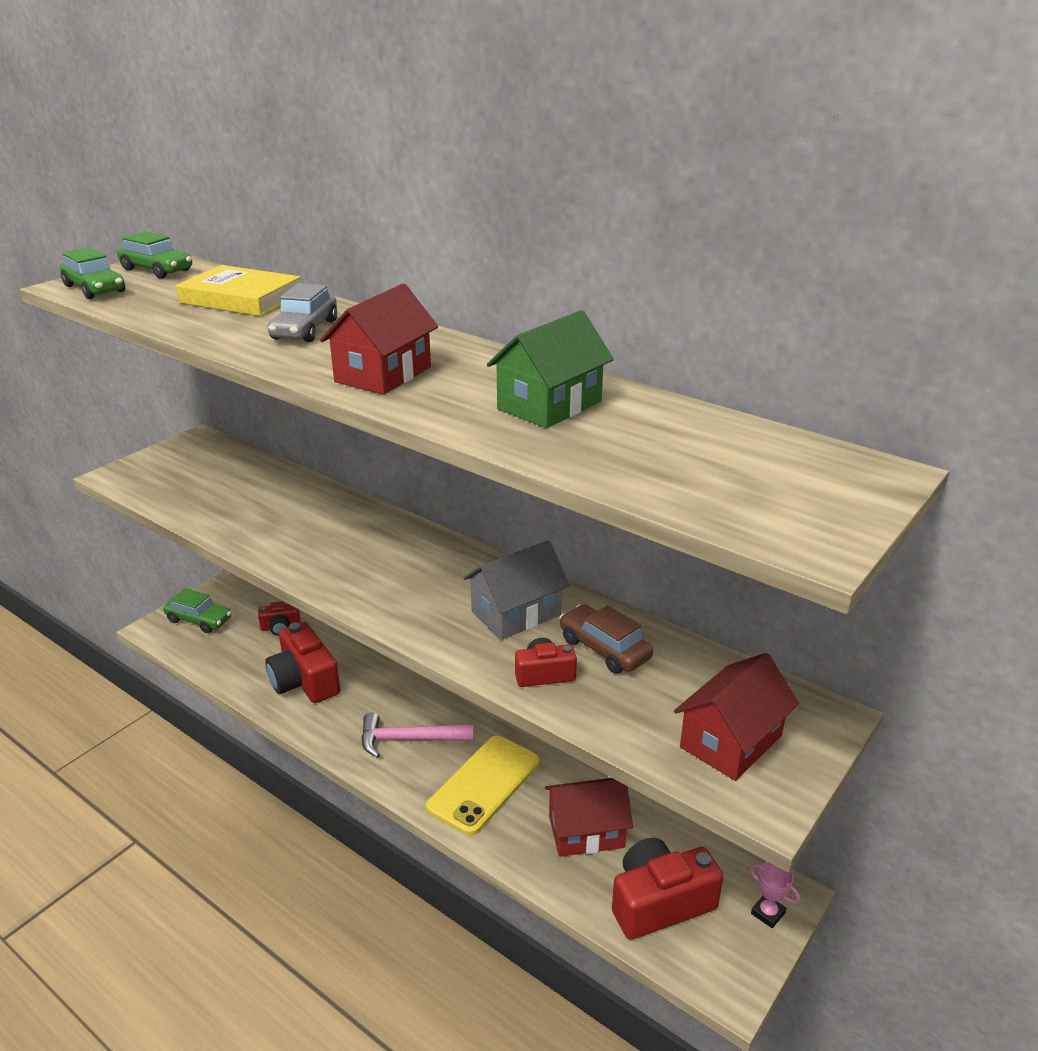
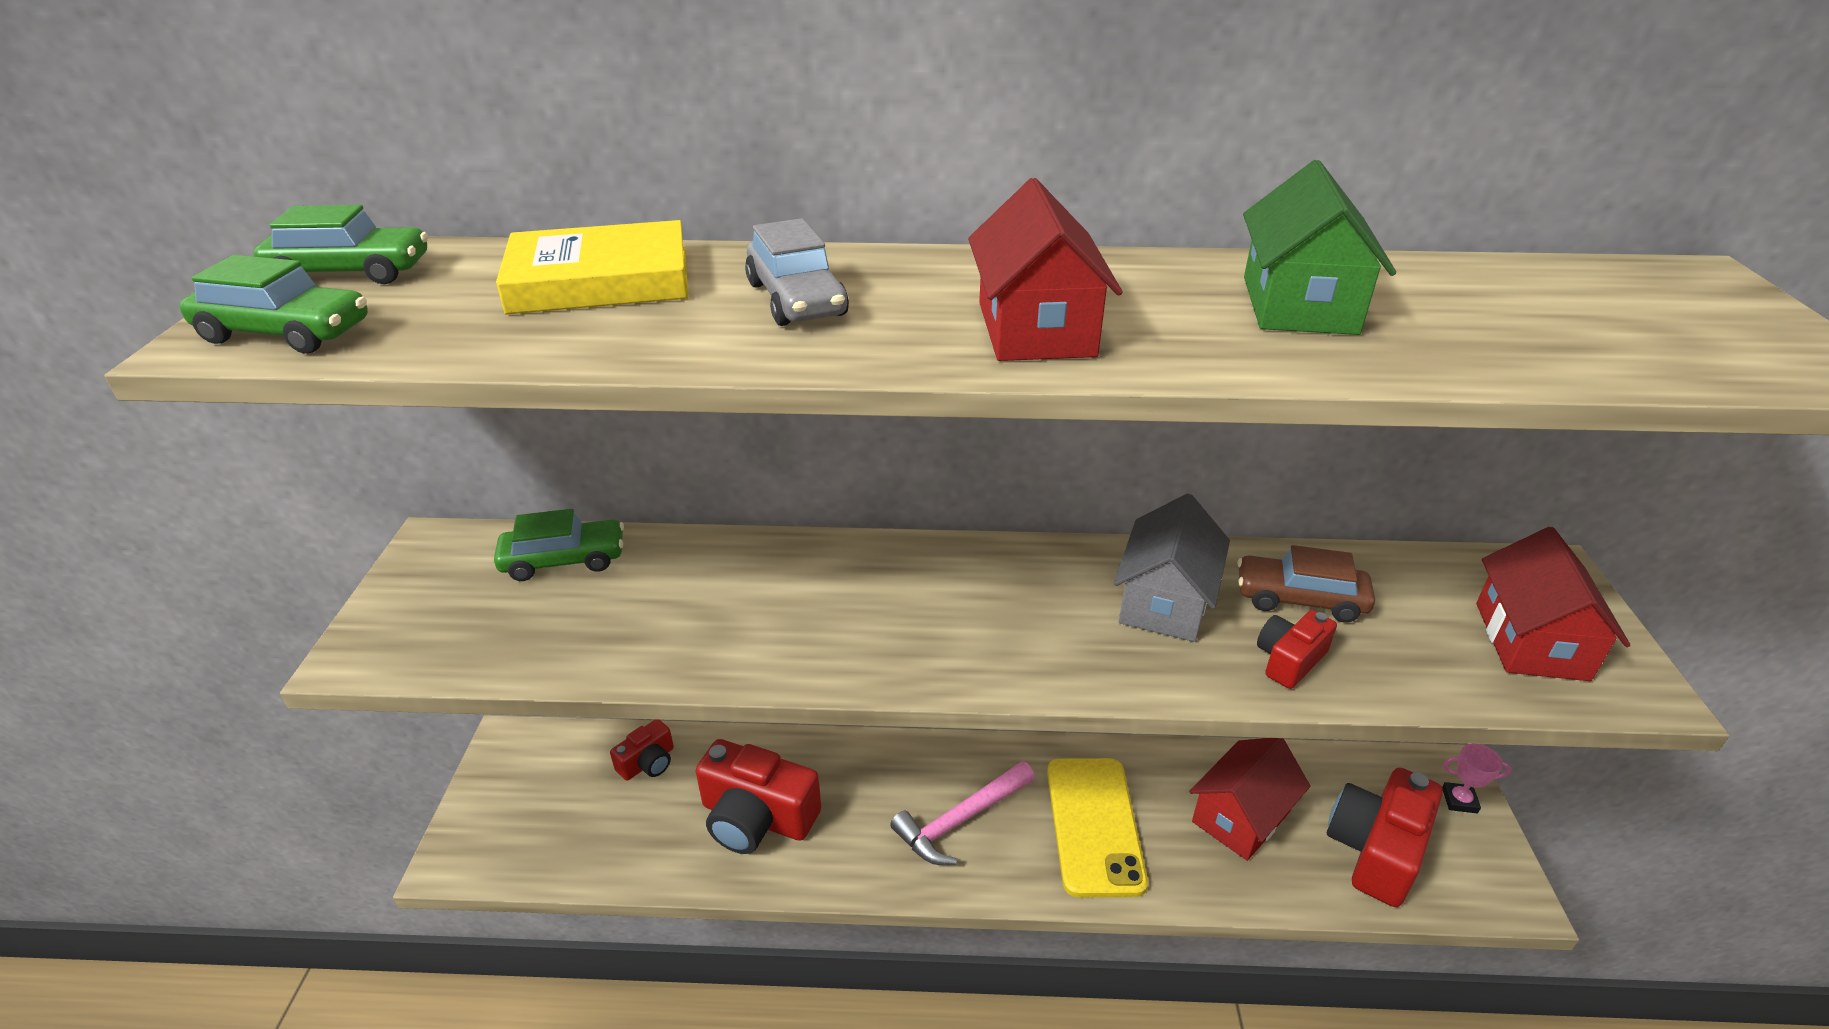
camera: 35 degrees left, 5 degrees up
green car [163,588,231,633] -> green car moved to [494,509,624,581]

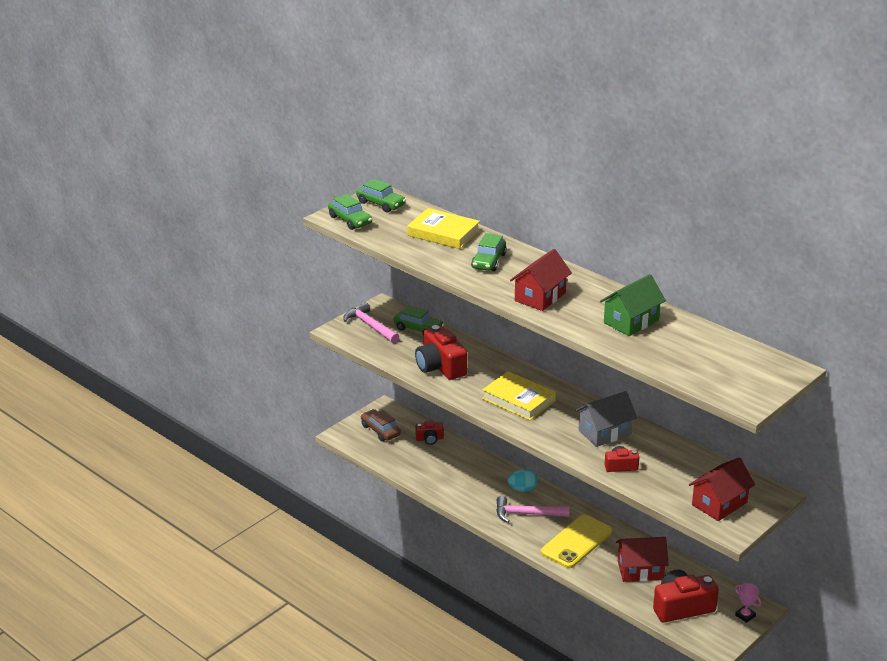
camera: 40 degrees right, 5 degrees down
red camera [696,739,821,854] -> red camera moved to [415,325,468,380]
grey car [745,218,849,326] -> green car [471,233,507,271]
brown car [1237,545,1375,623] -> brown car moved to [361,409,401,442]
none -> pink hammer [344,302,399,343]
none -> yellow book [482,371,556,420]
none -> turquoise egg [507,469,538,492]

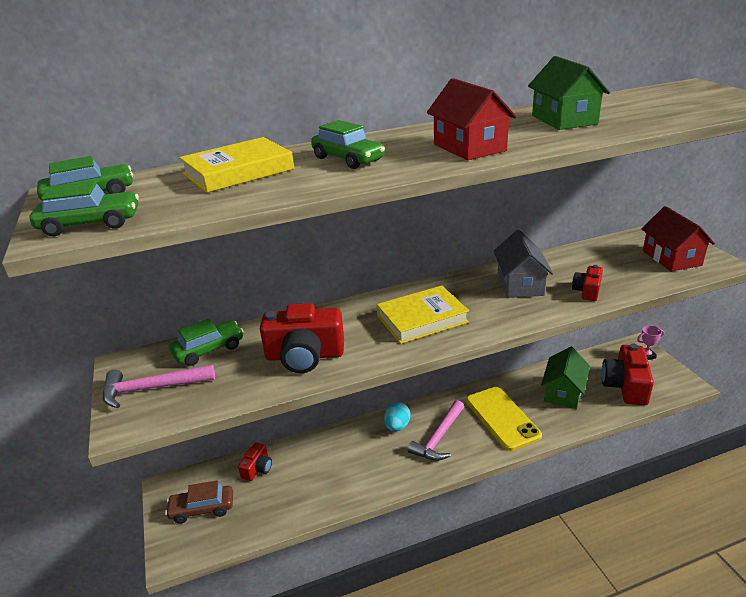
camera: 60 degrees left, 0 degrees up
red house [616,537,669,582] -> green house [541,347,590,409]

